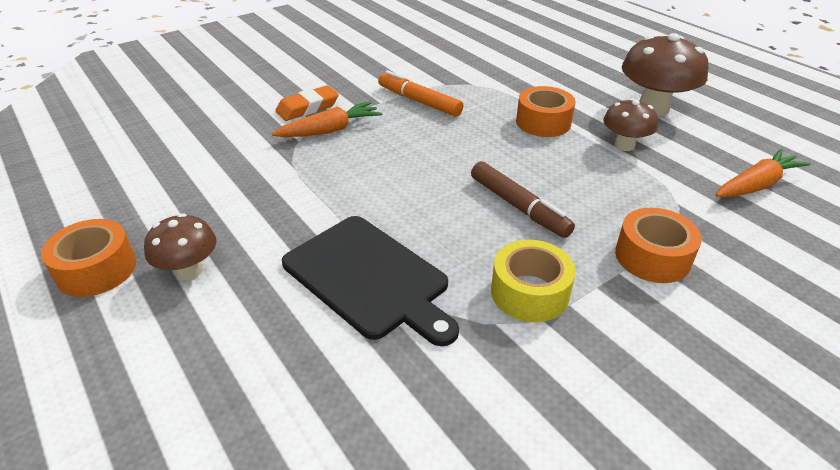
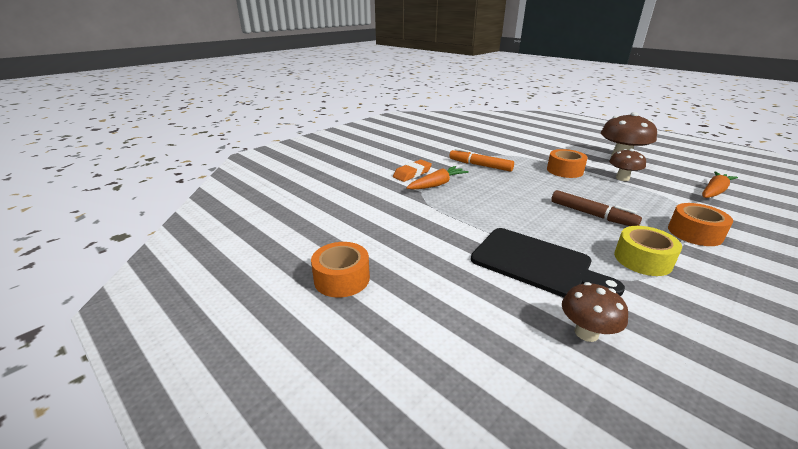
camera: 10 degrees left, 10 degrees down
brown mushroom [144,213,216,280] -> brown mushroom moved to [562,282,628,342]

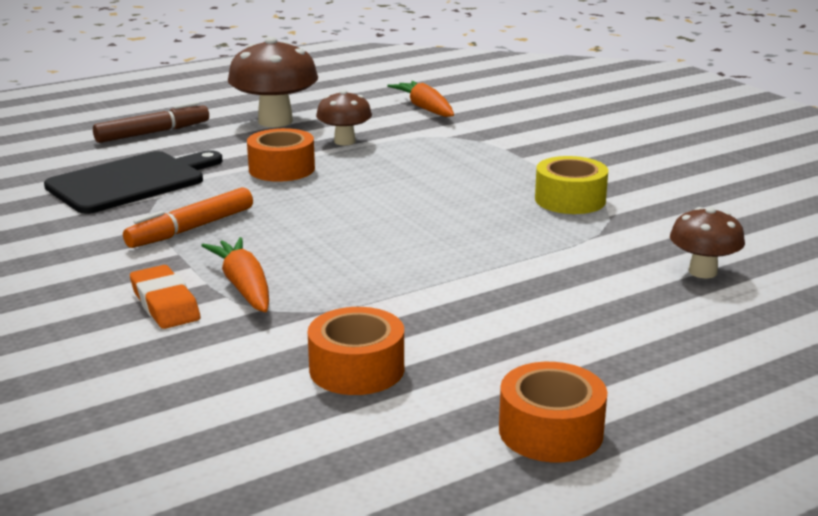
camera: 75 degrees left, 5 degrees down
black cutting board [471,228,625,297] -> black cutting board moved to [44,150,222,214]
brown marker [551,190,642,226] -> brown marker moved to [93,102,209,143]
orange tape [668,203,733,246] -> orange tape moved to [308,307,404,395]

